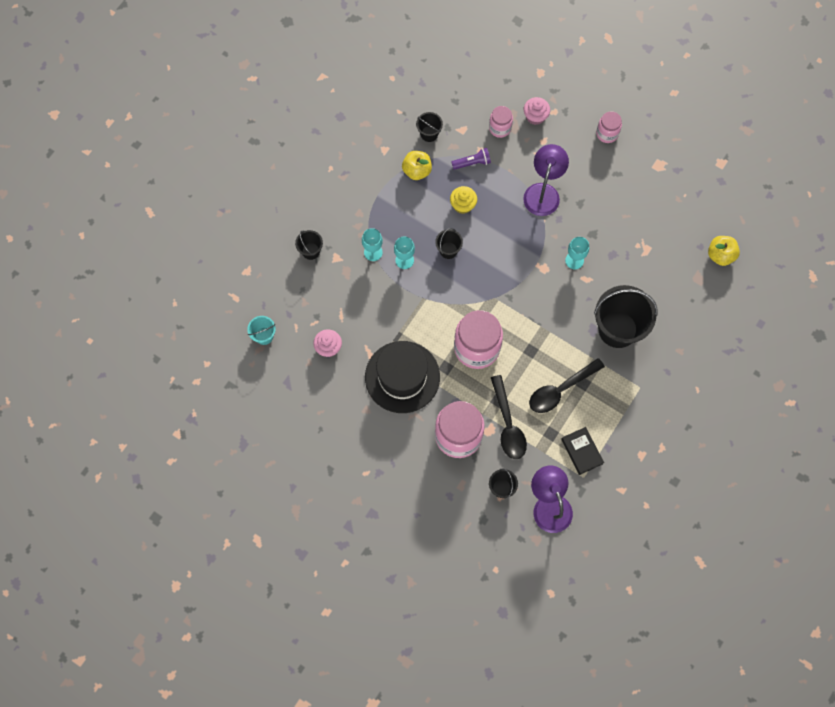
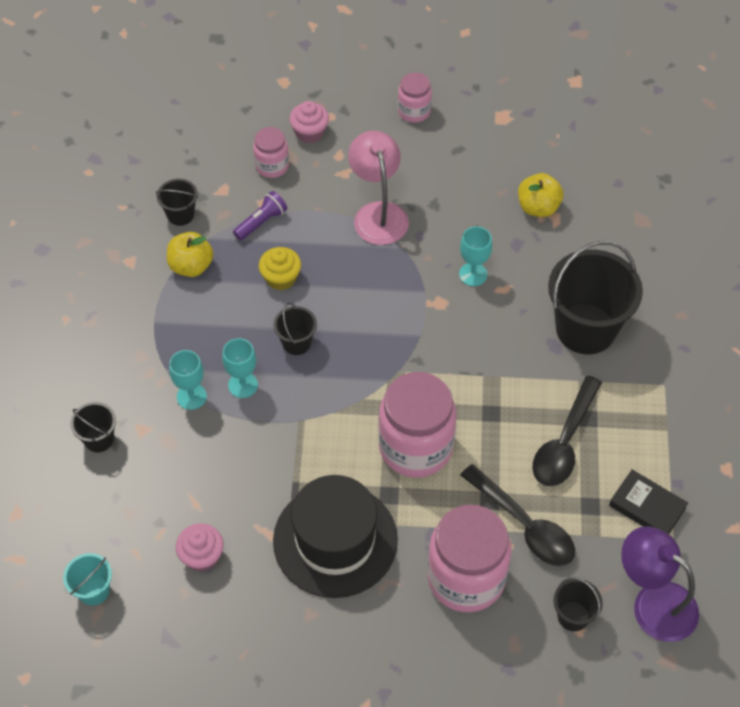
camera: 30 degrees left, 15 degrees down
purple lamp [523,144,569,216] -> pink lamp [348,131,409,245]
yellow apple [708,236,740,266] -> yellow apple moved to [518,173,564,217]

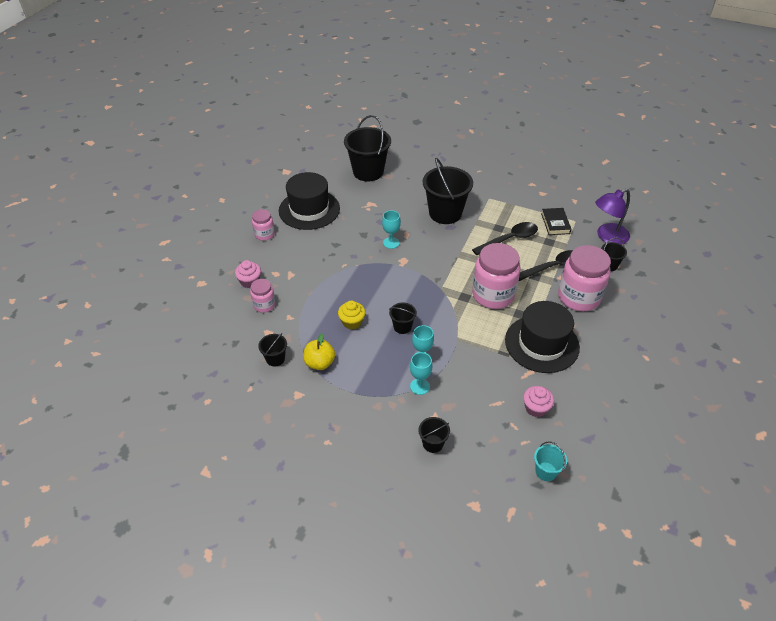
camera: 70 degrees left, 10 degrees down
purple flashlight [233,191,287,241] -> none
pink lamp [348,131,409,245] -> none
yellow apple [518,173,564,217] -> none
black spoon [532,376,602,487] -> black spoon turned 75 degrees counterclockwise [472,222,538,255]
black book [609,469,688,534] -> black book turned 60 degrees counterclockwise [541,208,571,235]
none -> black hat [279,172,340,230]
none -> black bucket [344,115,391,181]

